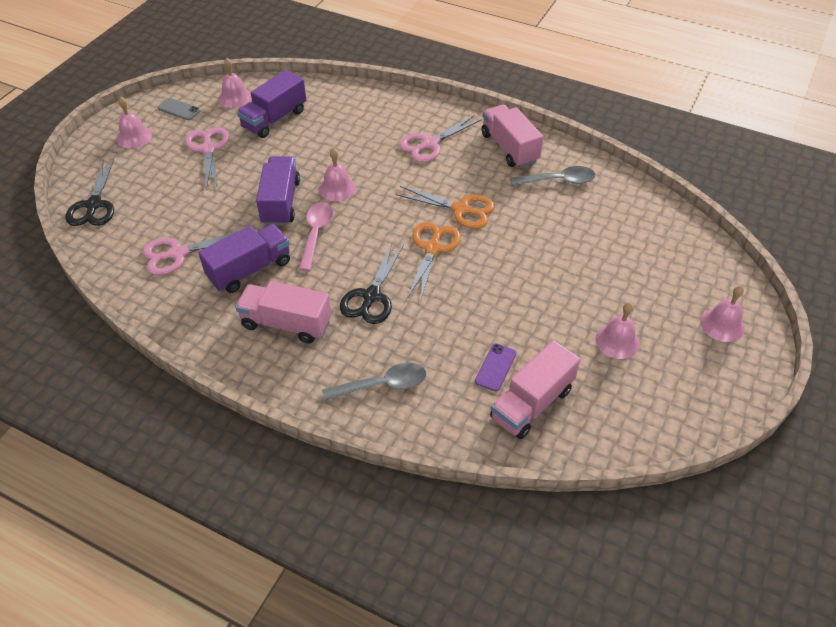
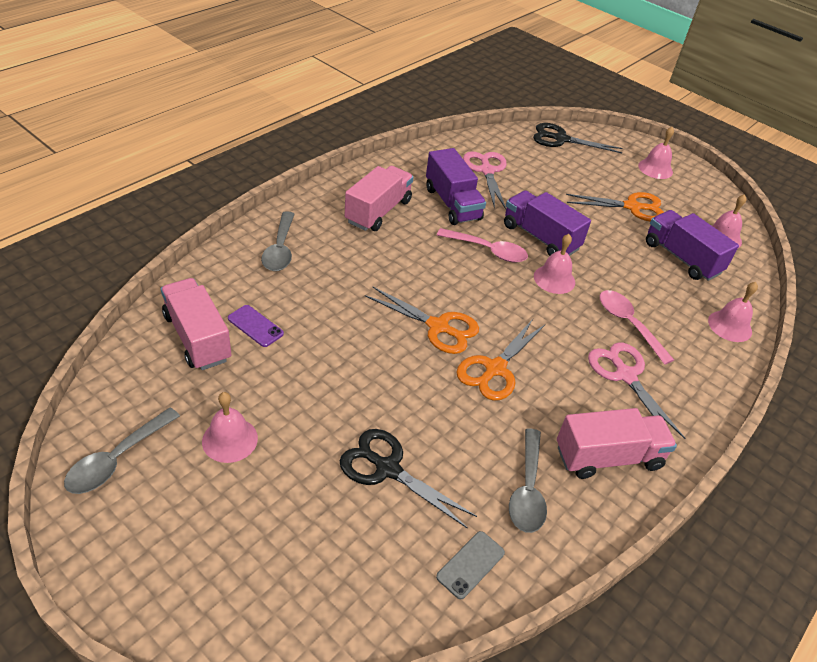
camera: 100 degrees right, 5 degrees down
grey phone [158,98,201,120] -> grey phone moved to [436,531,505,599]
pink scissors [185,127,229,190] -> orange scissors [566,192,664,221]
purple truck [256,156,300,226] -> purple truck turned 150 degrees counterclockwise [504,190,591,256]
black scissors [340,243,404,324] -> black scissors moved to [340,429,477,529]
pink bell [701,286,745,342] -> pink bell moved to [708,282,758,342]
none -> grey spoon [64,408,180,494]
none -> pink spoon [600,290,674,365]

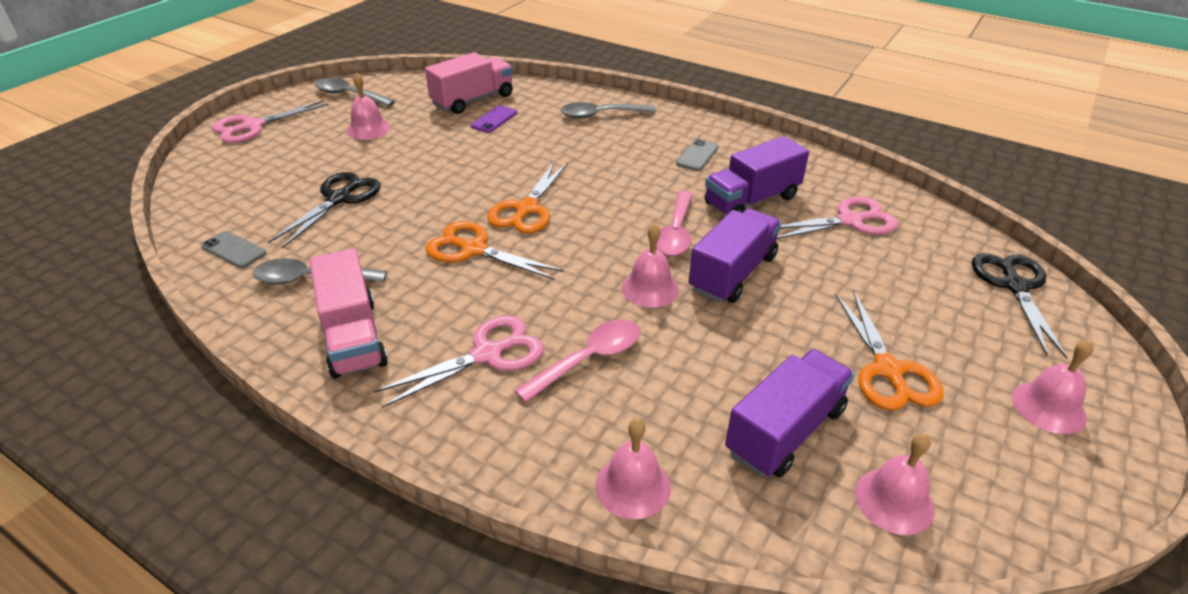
camera: 85 degrees right, 5 degrees down
pink truck [344,166,413,231] -> grey phone [676,139,719,171]
none -> pink scissors [212,100,329,143]

